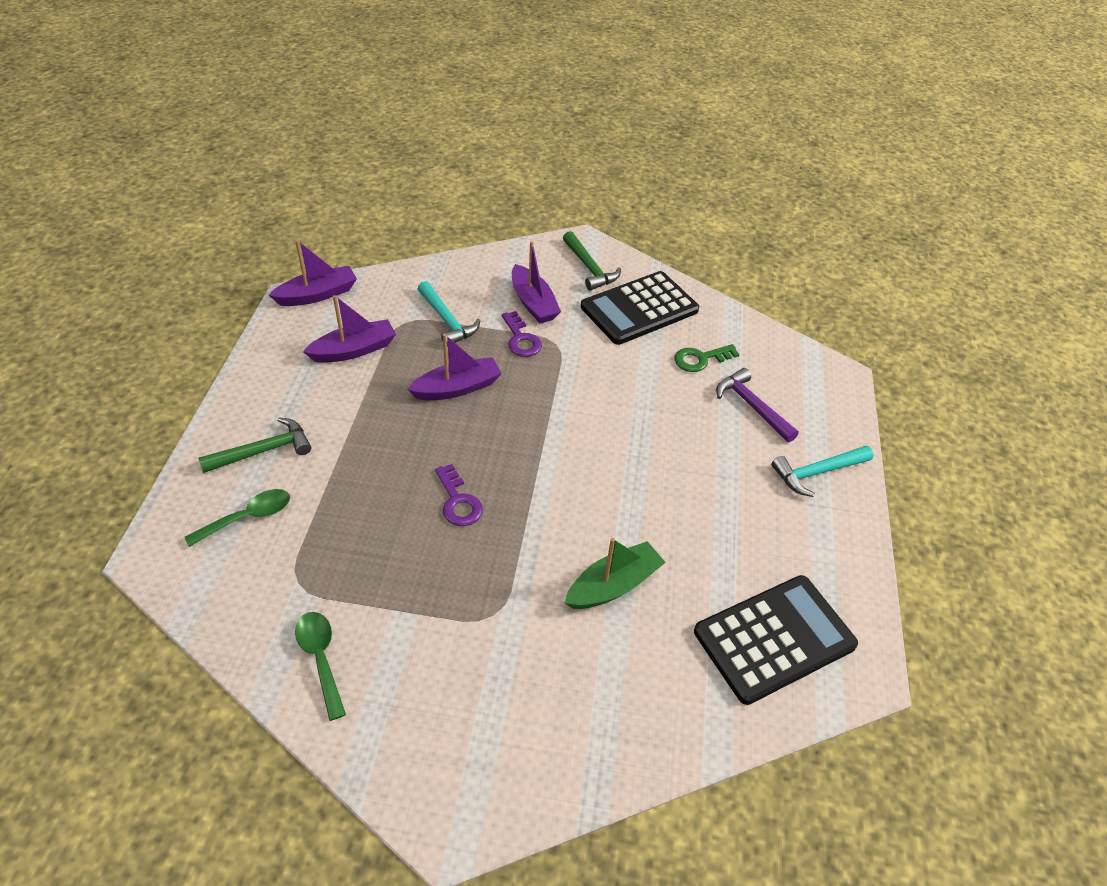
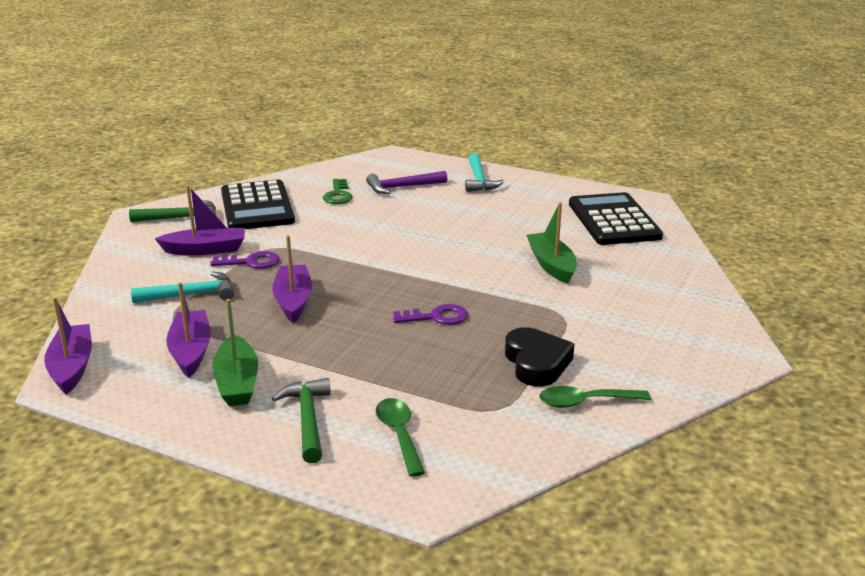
camera: 70 degrees left, 20 degrees down
none -> green boat [212,299,258,406]
none -> black heart [505,327,574,386]

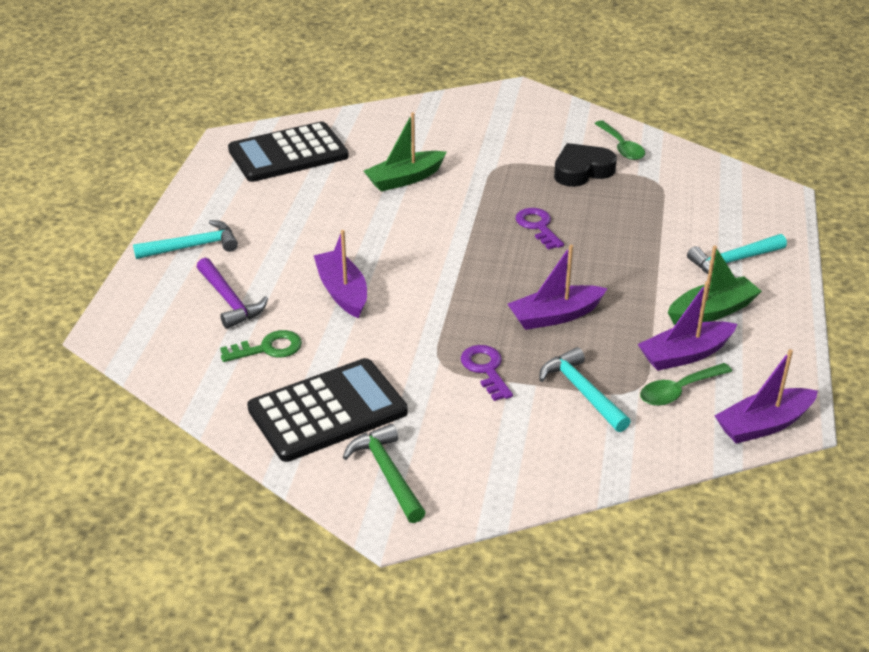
camera: 105 degrees left, 10 degrees up
purple boat [155,185,245,255] -> purple boat moved to [314,230,367,318]
green hammer [272,378,331,463] -> turquoise hammer [687,234,787,274]
green spoon [376,398,425,477] -> green spoon moved to [640,363,732,406]

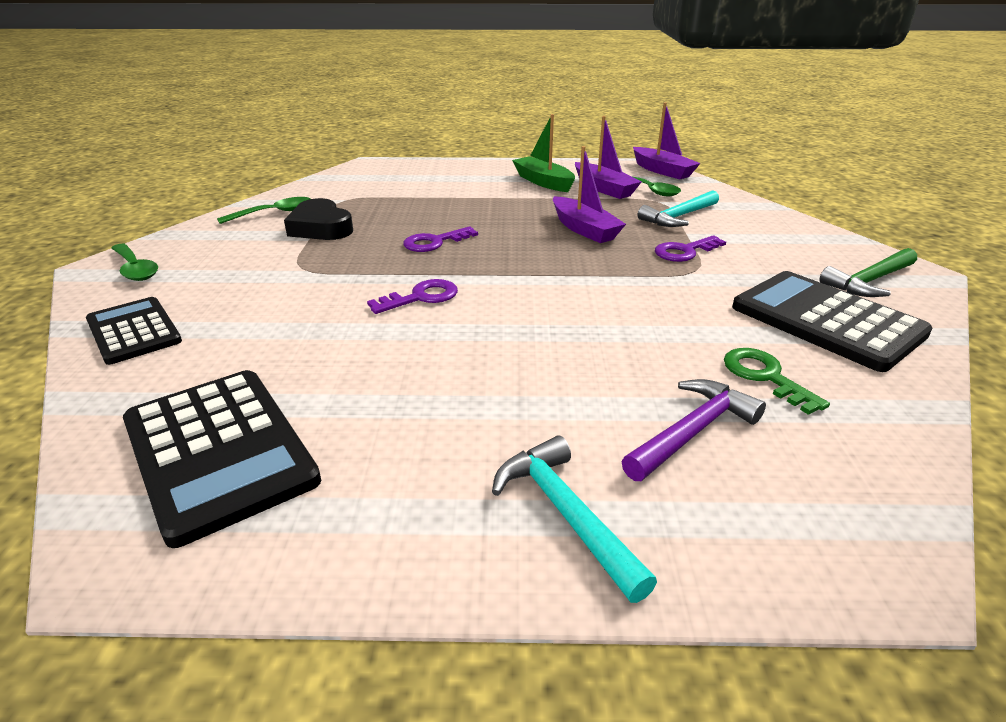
camera: 100 degrees left, 5 degrees down
purple boat [314,230,367,318] -> none
green boat [364,112,447,192] -> none
turquoise hammer [687,234,787,274] -> none
none -> black calculator [86,297,182,365]
none -> green spoon [111,244,158,281]
none -> purple key [367,279,458,314]

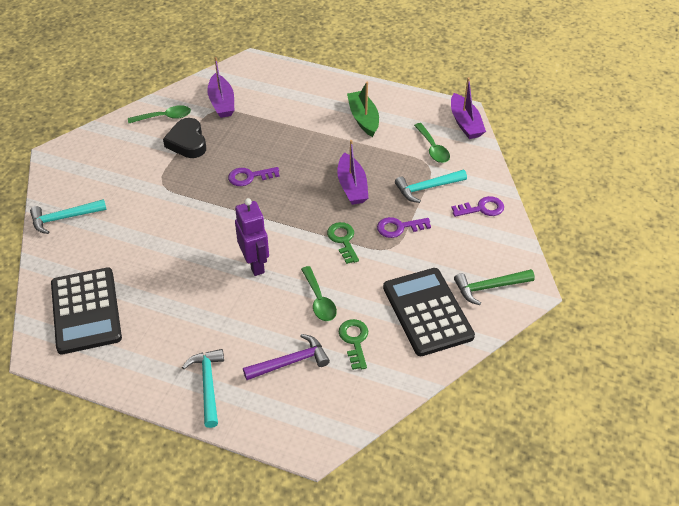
camera: 20 degrees right, 15 degrees up
black calculator [86,297,182,365] -> turquoise hammer [30,199,107,234]
green spoon [111,244,158,281] -> green spoon moved to [301,266,337,321]
purple key [367,279,458,314] -> purple key moved to [451,196,504,217]
purple boat [575,116,642,199] -> purple boat moved to [207,57,234,118]
none -> purple robot [235,198,269,276]
none -> green key [327,222,359,264]

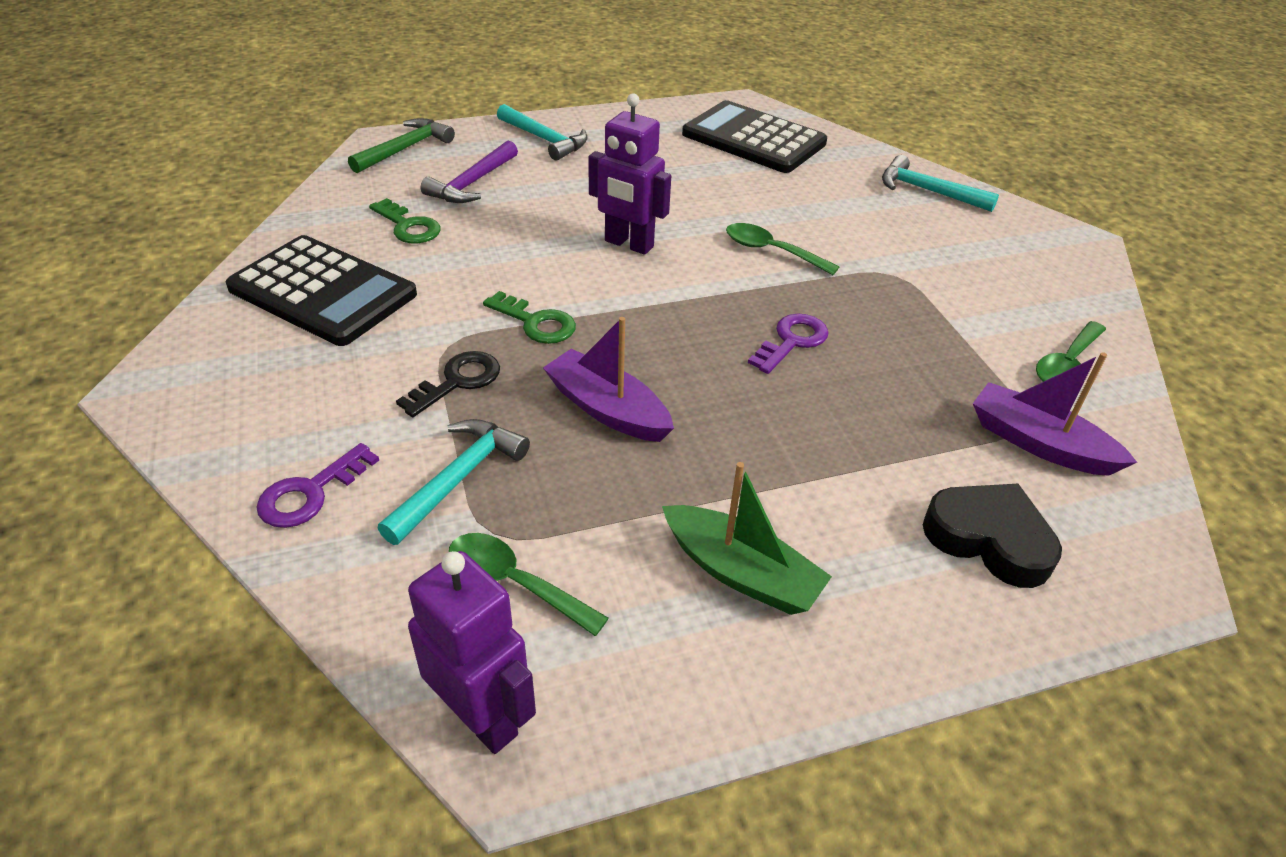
camera: 140 degrees right, 5 degrees down
turquoise hammer [30,199,107,234] -> turquoise hammer turned 90 degrees counterclockwise [882,155,999,212]
black heart [163,118,206,158] -> black heart moved to [923,484,1062,588]
green spoon [301,266,337,321] -> green spoon moved to [726,223,839,275]
purple key [377,217,431,238] -> black key [396,351,500,417]
purple boat [451,77,486,139] -> purple robot [408,551,536,754]
green hammer [454,269,535,305] -> green hammer moved to [348,118,455,173]

